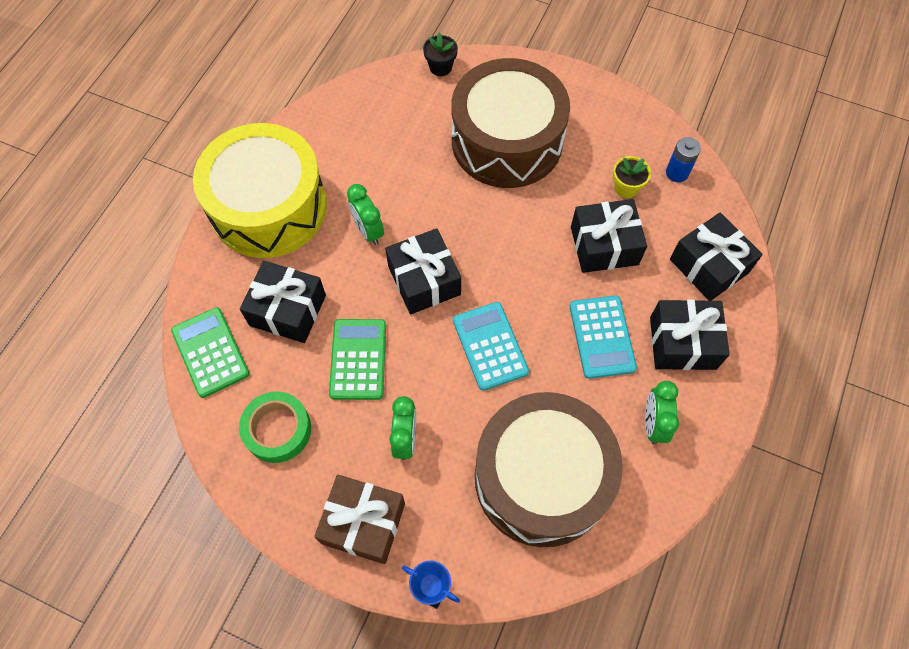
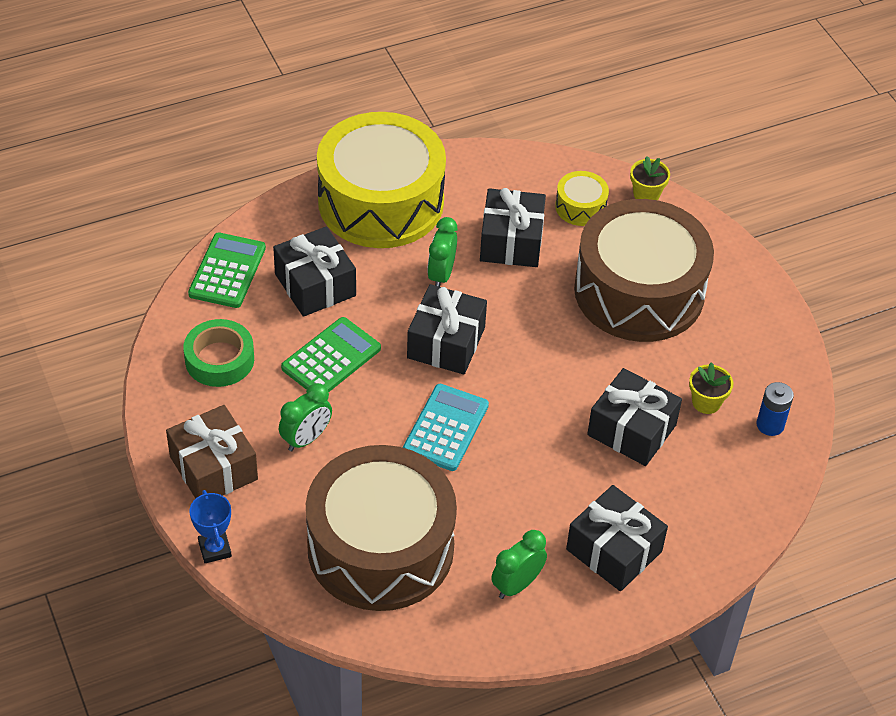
camera: 40 degrees right, 15 degrees down
black flower pot [423,33,458,76] -> yellow flower pot [630,156,670,200]
turquoise calculator [570,296,637,379] -> none
black gift [670,212,763,301] -> black gift moved to [480,188,546,267]
none -> yellow drum [555,171,609,226]

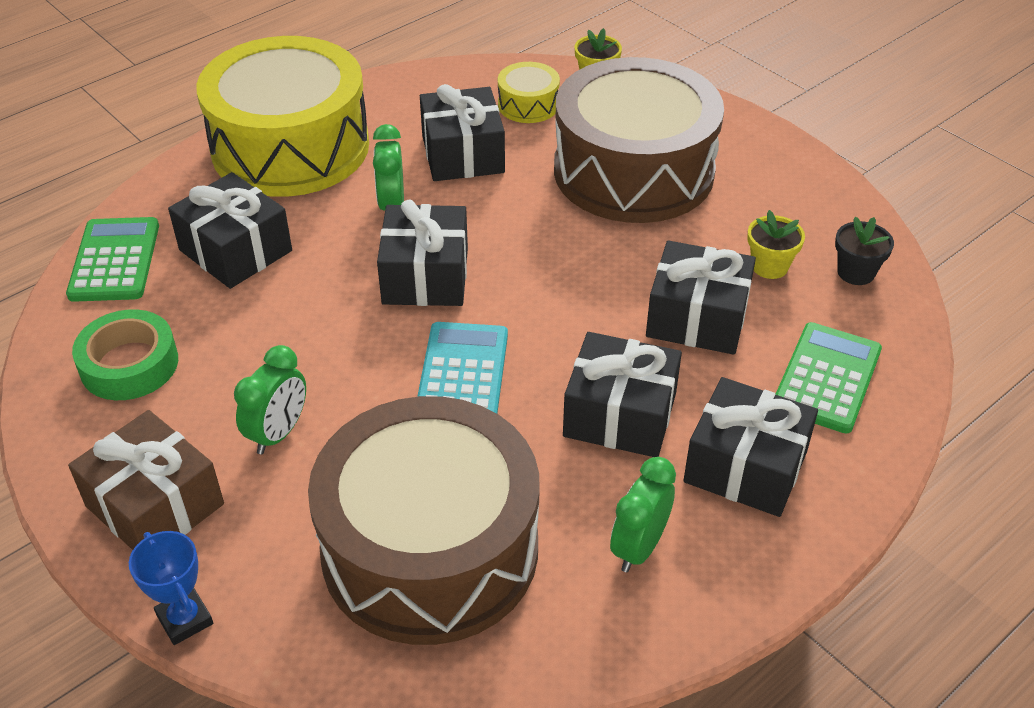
camera: 15 degrees left, 5 degrees down
green calculator [281,317,381,392] -> green calculator moved to [776,322,882,434]
blue battery [756,382,794,436] -> black flower pot [835,217,894,285]
none -> black gift [563,332,682,457]

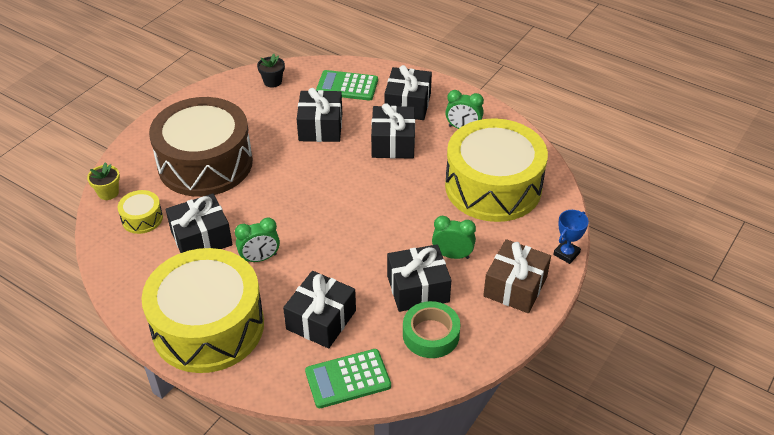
camera: 105 degrees left, 0 degrees up
brown drum [308,396,539,645] -> yellow drum [445,118,548,222]
black gift [377,200,468,306] -> black gift moved to [387,244,451,312]
turquoise calculator [417,322,508,414] -> none
yellow flower pot [747,210,805,279] -> none

